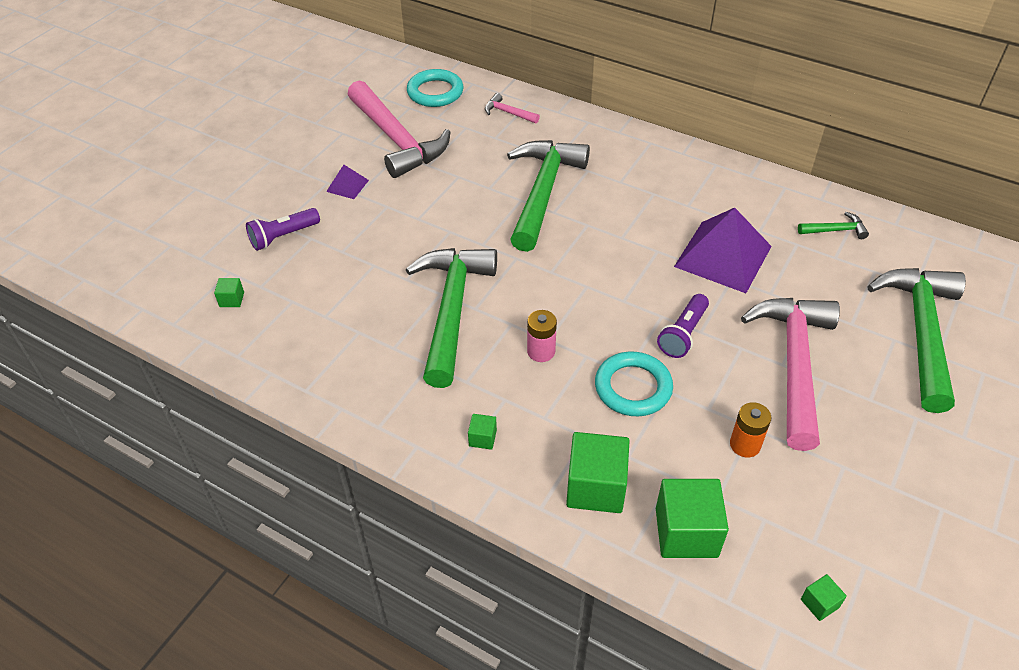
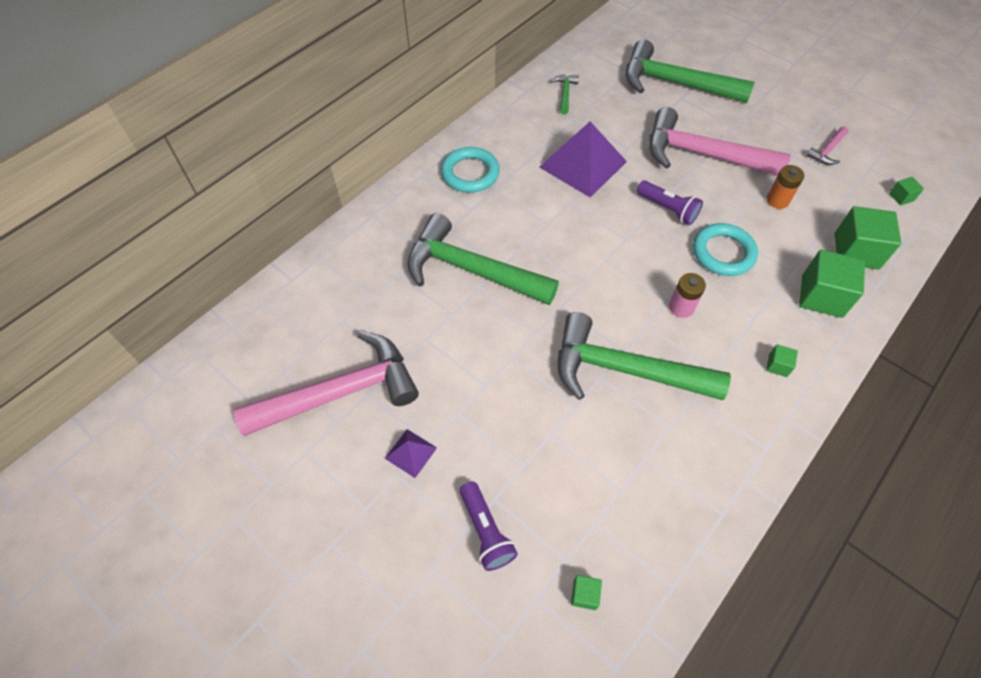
camera: 80 degrees left, 10 degrees up
turquoise ring [407,69,464,107] -> turquoise ring moved to [441,147,500,193]
pink hammer [485,93,540,124] -> pink hammer moved to [806,127,849,165]

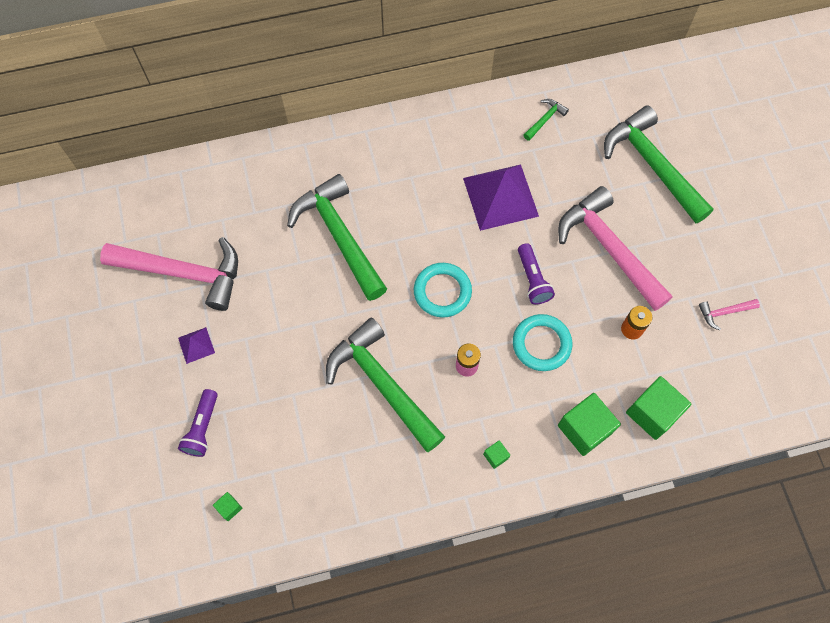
camera: 35 degrees right, 10 degrees up
turquoise ring [441,147,500,193] -> turquoise ring moved to [414,263,472,318]
green cube [889,177,924,205] -> none

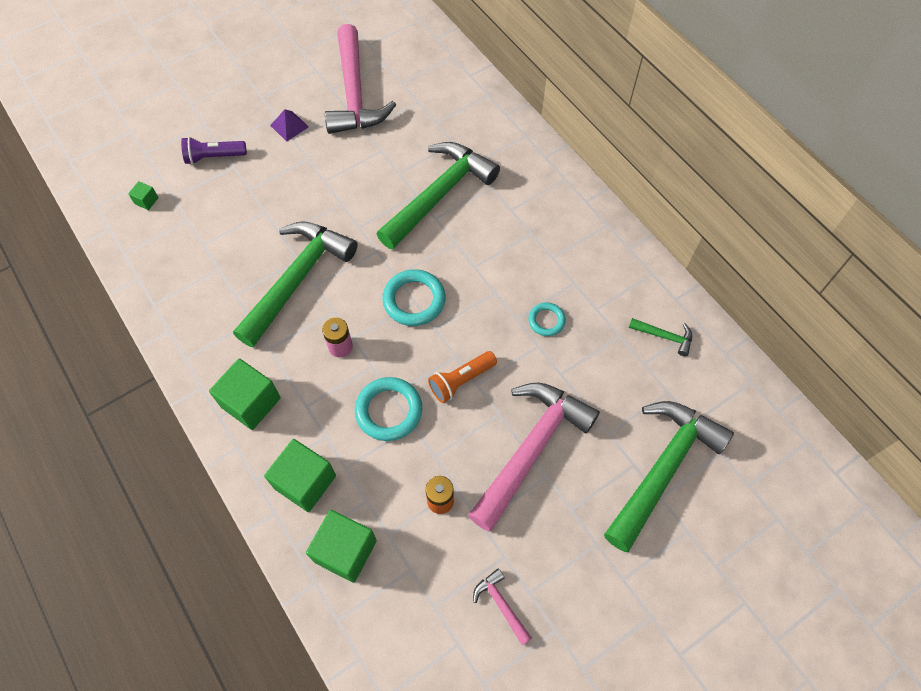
camera: 70 degrees right, 5 degrees down
purple pyramid [463,165,539,231] -> turquoise ring [528,302,566,336]
green cube [483,440,510,469] -> green cube [209,358,281,430], size x2.18
purple flashlight [518,243,555,305] -> orange flashlight [428,351,497,403]

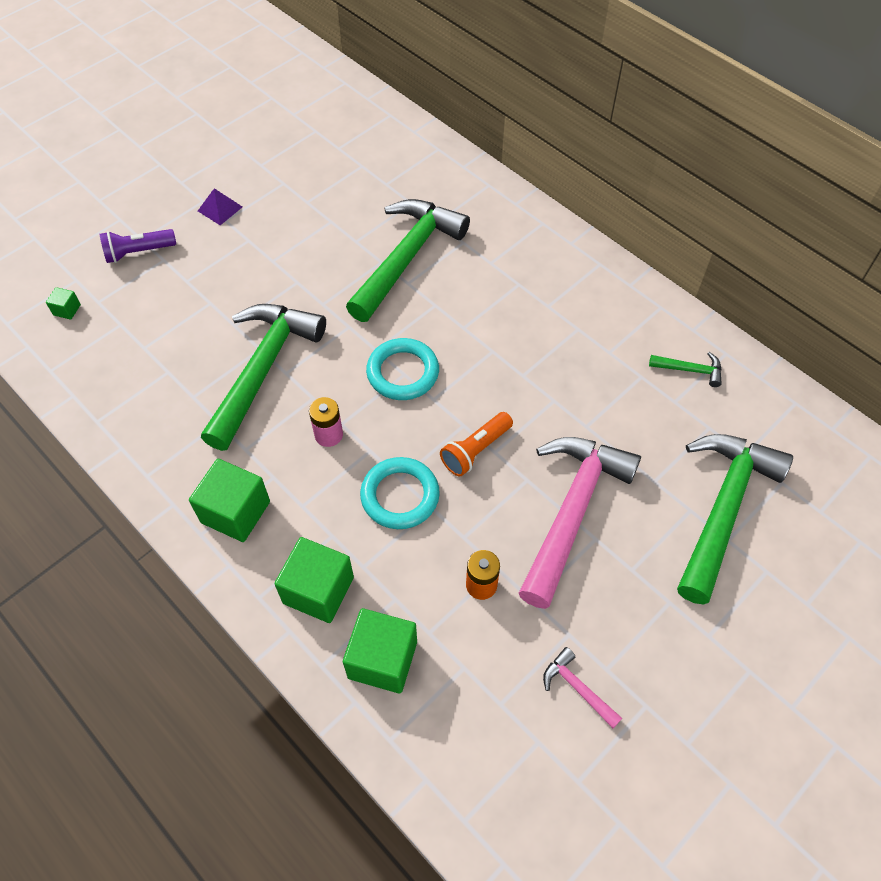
camera: 10 degrees left, 5 degrees down
pink hammer [325,24,396,134] -> none
turquoise ring [528,302,566,336] -> none

